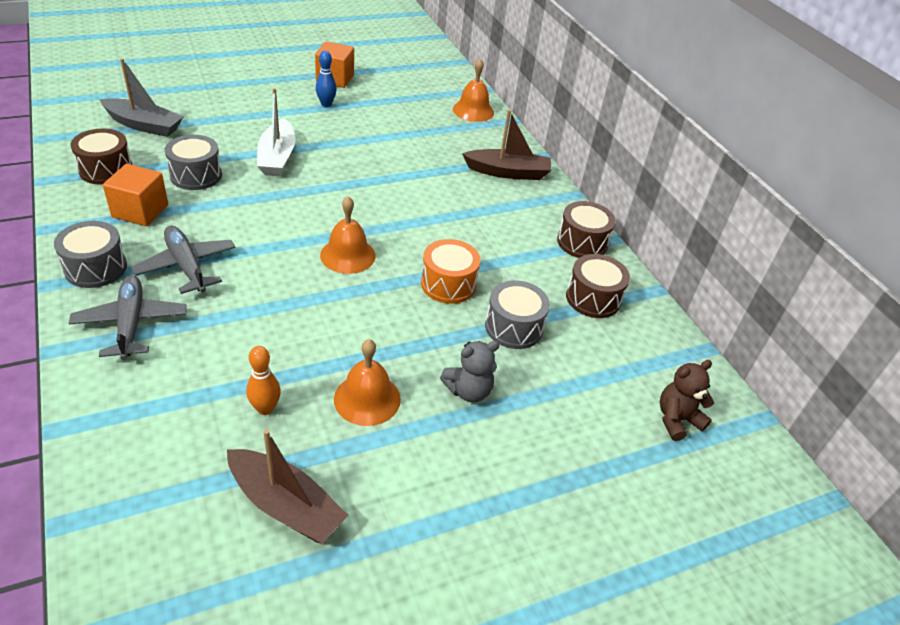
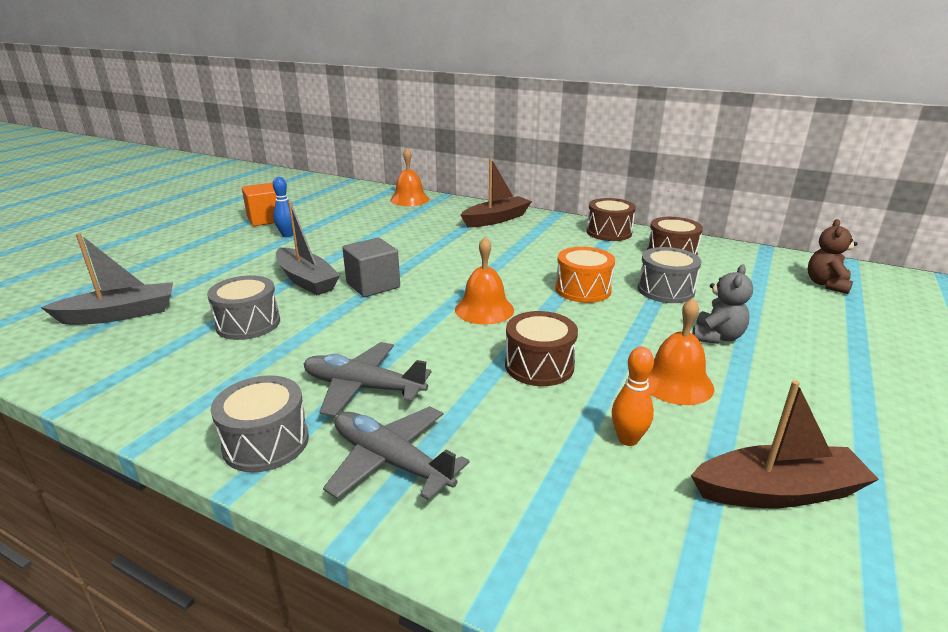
camera: 35 degrees left, 15 degrees down
brown drum [70,129,132,185] -> brown drum moved to [505,311,578,386]
orange cube [103,164,168,226] -> none
white boat [257,88,296,176] -> grey boat [276,202,340,295]
none -> grey cube [342,238,400,297]

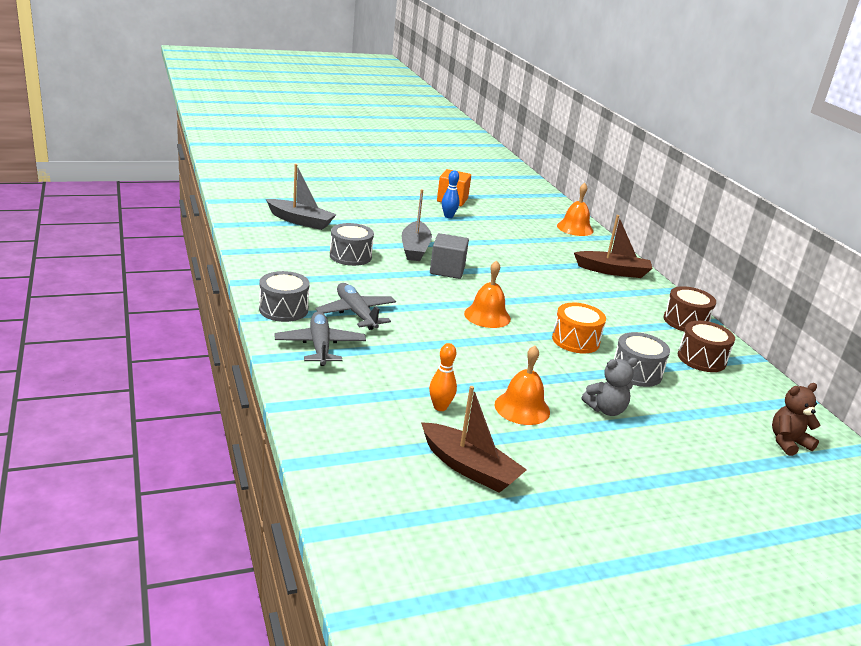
camera: 40 degrees right, 0 degrees up
brown drum [505,311,578,386] -> none

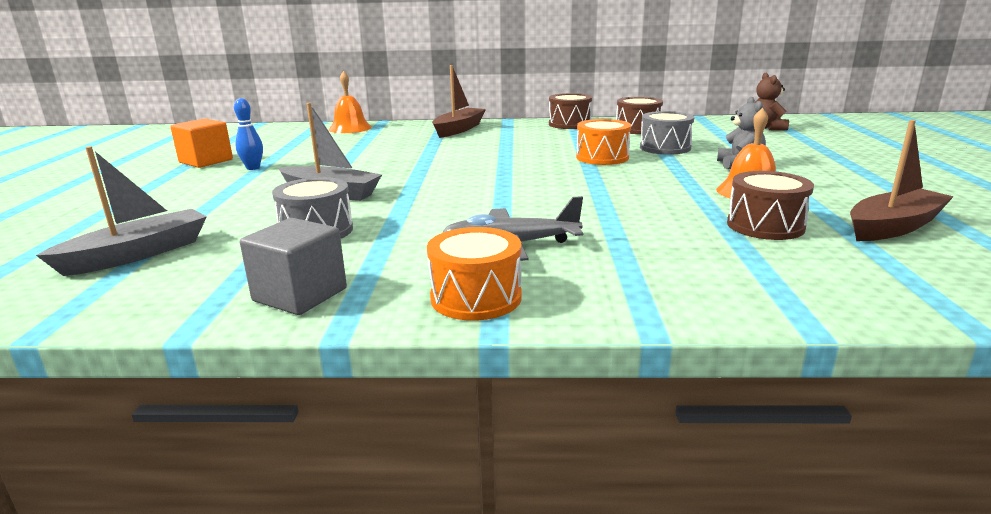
camera: 65 degrees left, 5 degrees down
grey drum [259,271,309,322] -> orange drum [427,227,522,321]
grey plane [275,311,366,366] -> none
orange bowling pin [429,343,457,411] -> brown drum [727,171,814,240]
grey cube [430,233,469,279] -> grey cube moved to [240,218,347,315]
orange bell [464,260,511,328] -> none

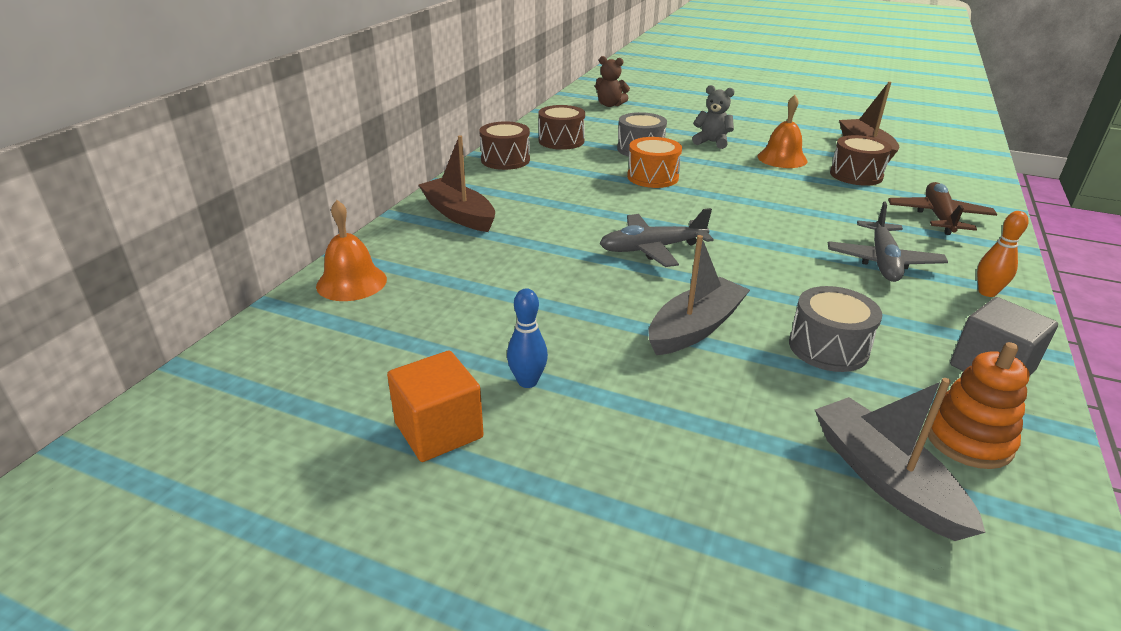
camera: 70 degrees left, 10 degrees up
orange drum [427,227,522,321] -> orange bowling pin [977,211,1029,297]
none -> grey plane [599,208,714,267]
none -> brown plane [888,182,997,235]
none -> orange stacking toy [928,342,1030,469]

